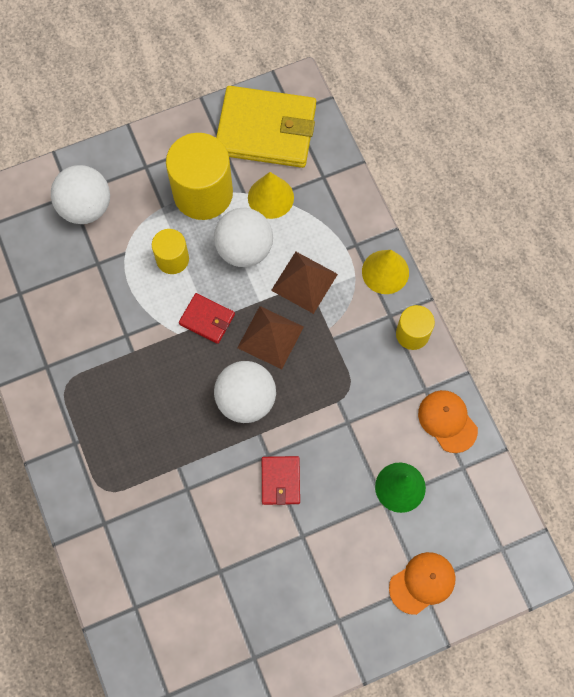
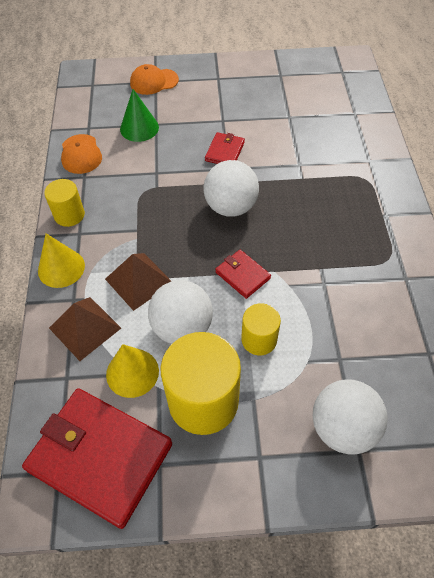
camera: 160 degrees left, 15 degrees down
yellow wallet [216,86,316,168] -> red wallet [22,388,172,529]
brown pyramid [237,306,304,369] -> brown pyramid moved to [49,297,121,361]

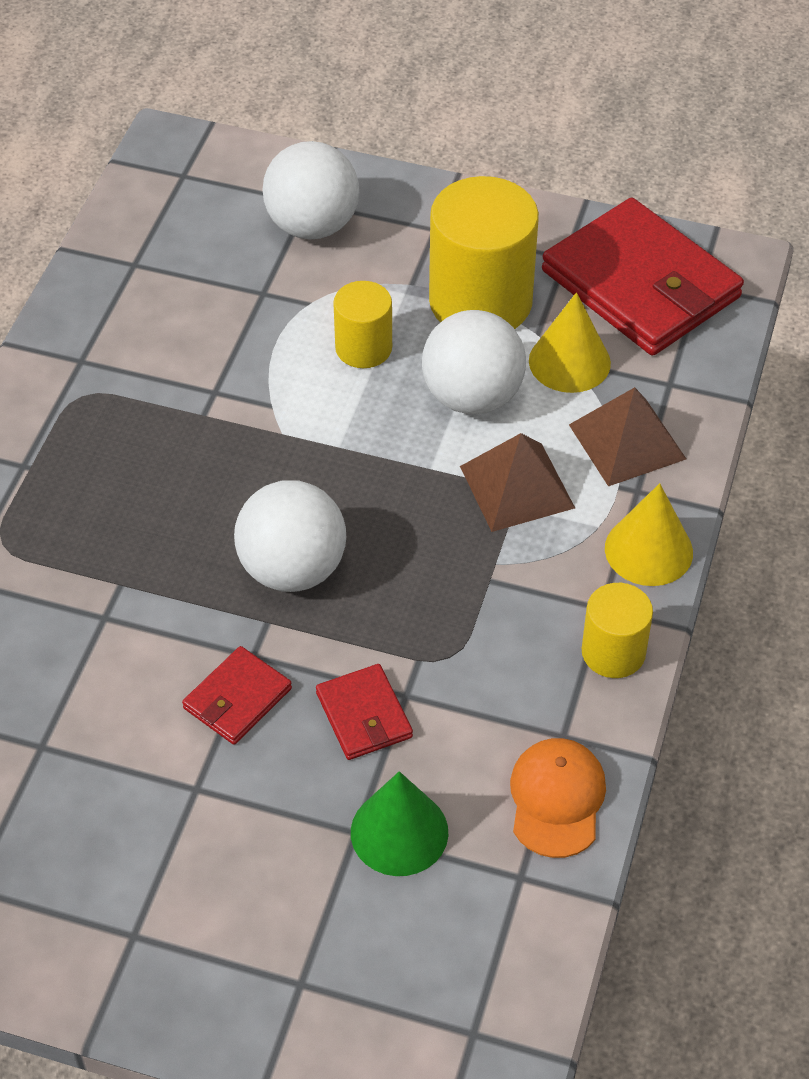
camera: 160 degrees left, 5 degrees down
orange cap [130,64,179,95] -> none
red wallet [215,250,271,299] -> red wallet moved to [316,664,413,760]

